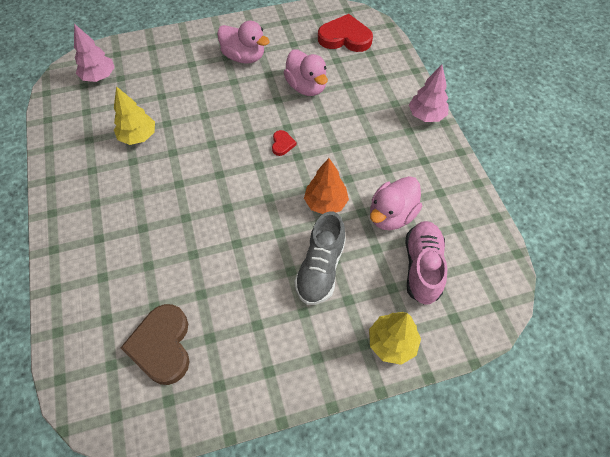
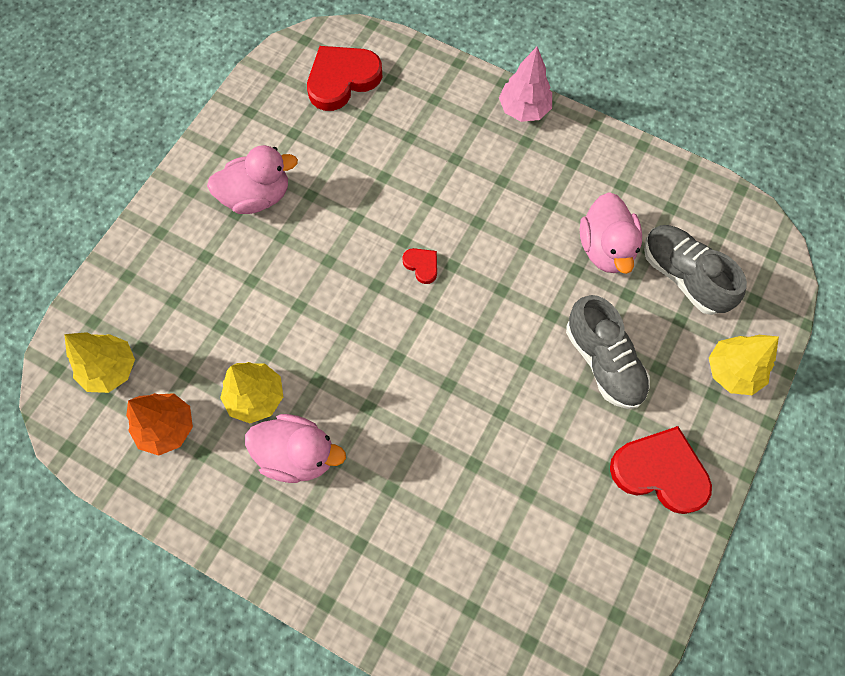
camera: 45 degrees left, 10 degrees up
pink tree [74,24,115,82] -> yellow tree [64,332,135,393]
brown heart [120,304,190,385] -> none
pink duck [283,49,328,96] -> pink duck moved to [245,414,346,483]
orange tree [304,158,349,214] -> orange tree moved to [126,393,193,456]
pink shoe [405,221,447,305] -> grey shoe [644,225,747,315]
none -> red heart [610,426,712,514]

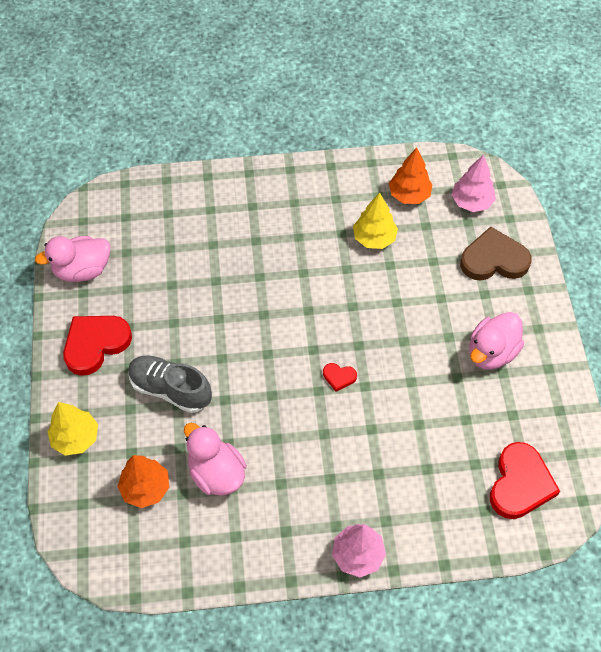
camera: 145 degrees right, 10 degrees down
yellow tree [64,332,135,393] -> pink tree [452,155,496,212]
pink duck [245,414,346,483] -> pink duck moved to [35,236,110,282]
red heart [610,426,712,514] -> red heart turned 150 degrees clockwise [63,316,132,376]
grey shoe [644,225,747,315] -> orange tree [117,455,169,508]
none -> brown heart [460,227,532,281]

